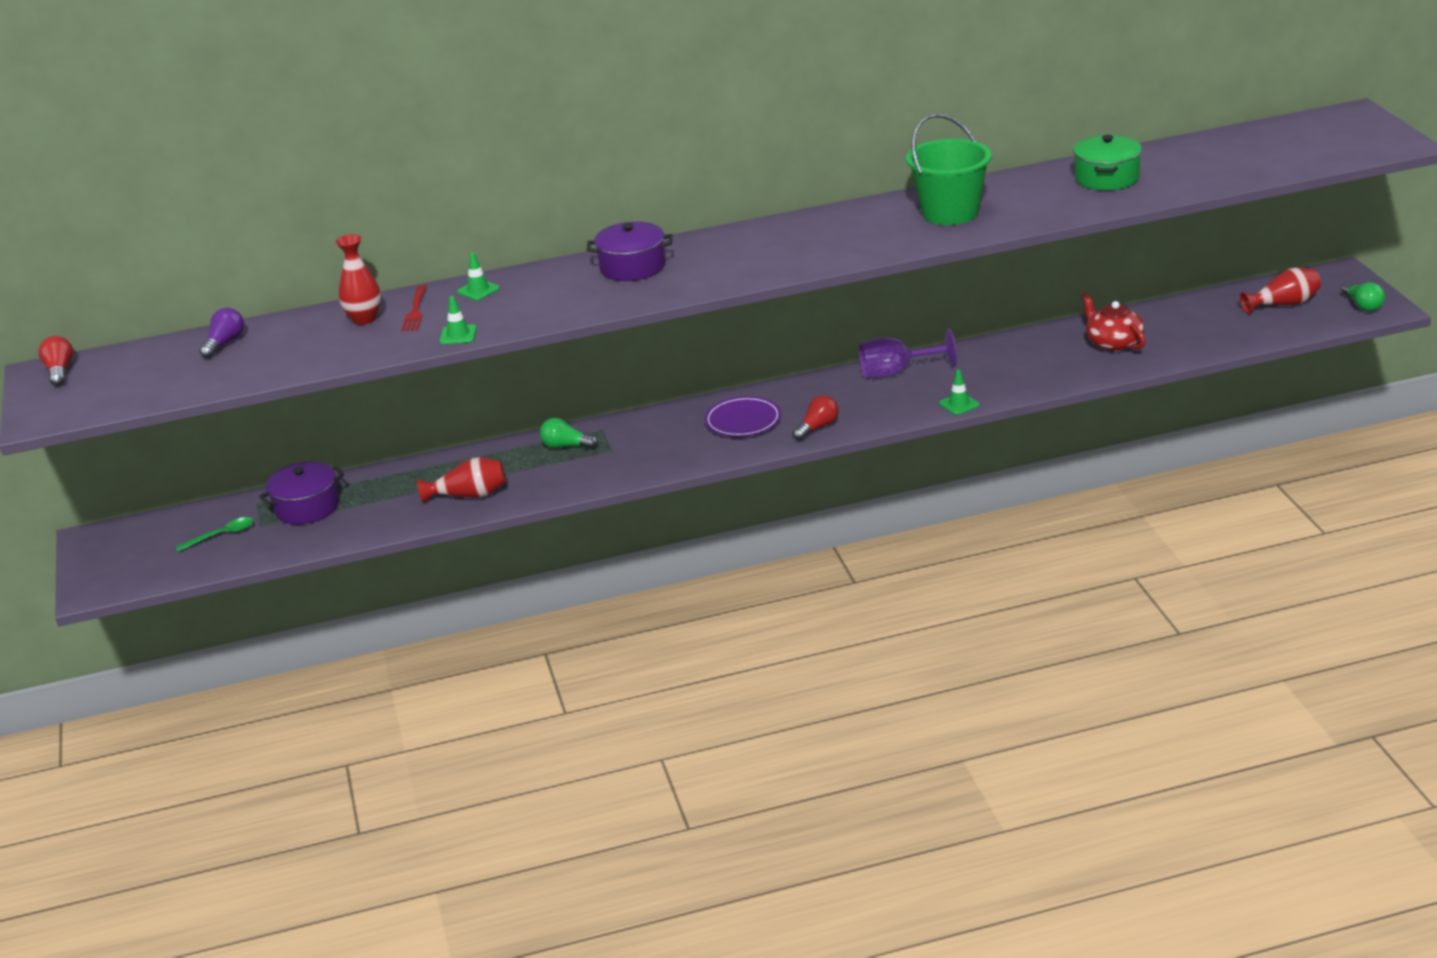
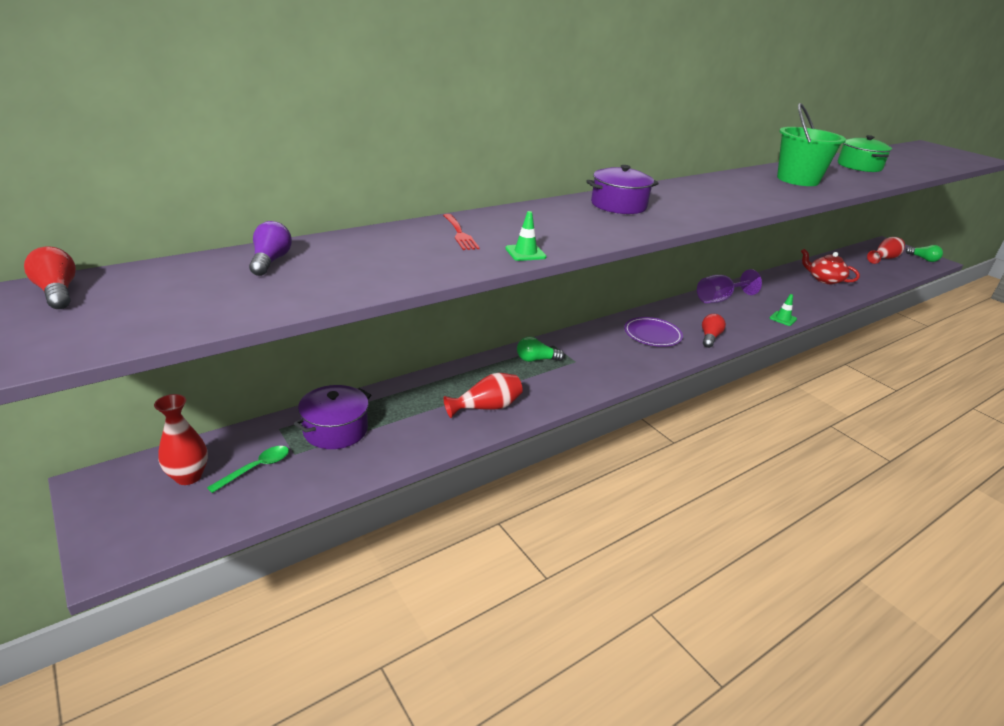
camera: 25 degrees left, 0 degrees up
red vase [335,234,381,325] -> red vase moved to [154,394,208,485]
green traffic cone [457,252,500,300] -> none

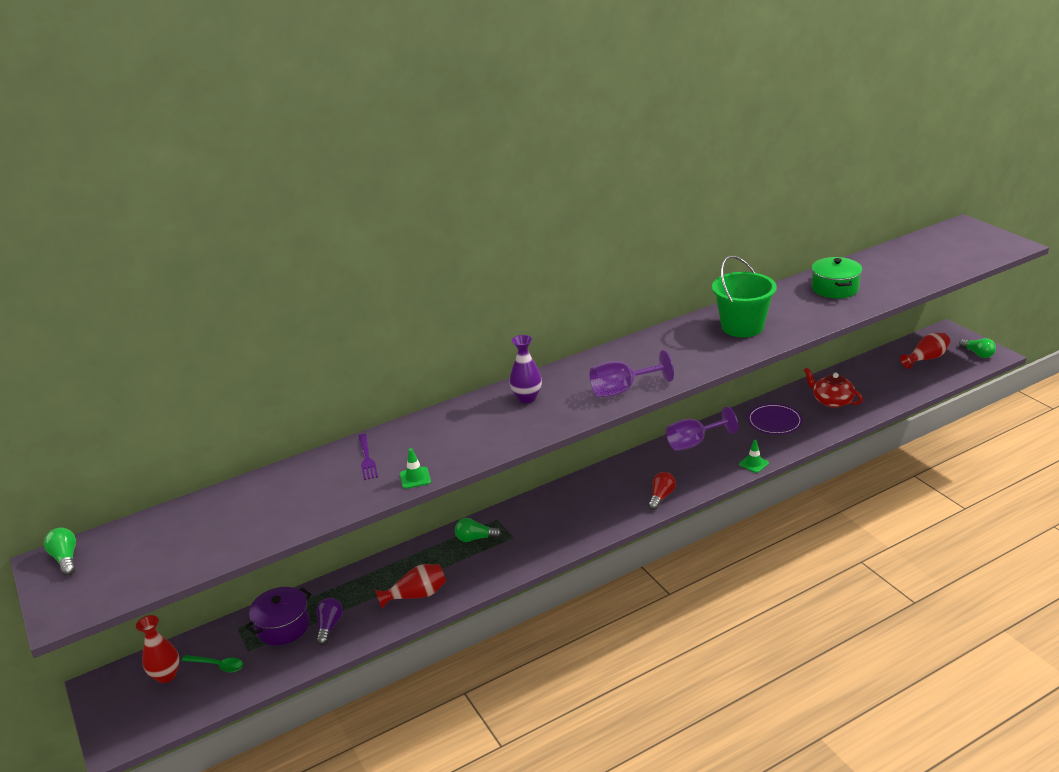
camera: 10 degrees right, 0 degrees up
red light bulb [24,246,76,309] -> green light bulb [44,528,76,576]
green spoon [207,446,289,493] -> green spoon turned 60 degrees clockwise [182,655,243,672]
purple light bulb [249,221,292,276] -> purple light bulb moved to [316,598,343,645]
red fork [443,214,480,250] -> purple fork [358,434,378,480]
purple pot [586,165,659,214] -> purple vase [510,335,542,403]
purple plate [624,317,683,347] -> purple plate moved to [747,404,803,435]
none -> purple goblet [590,350,674,398]

